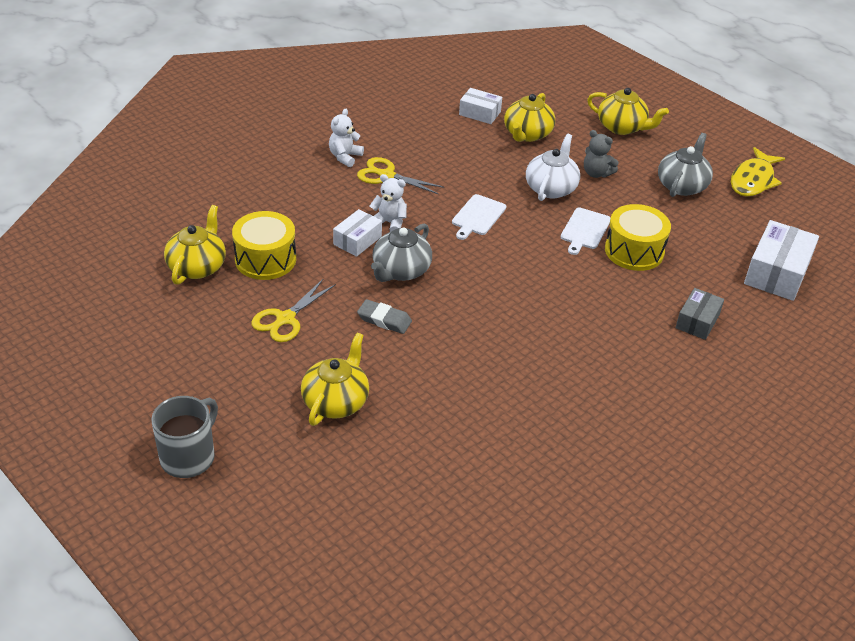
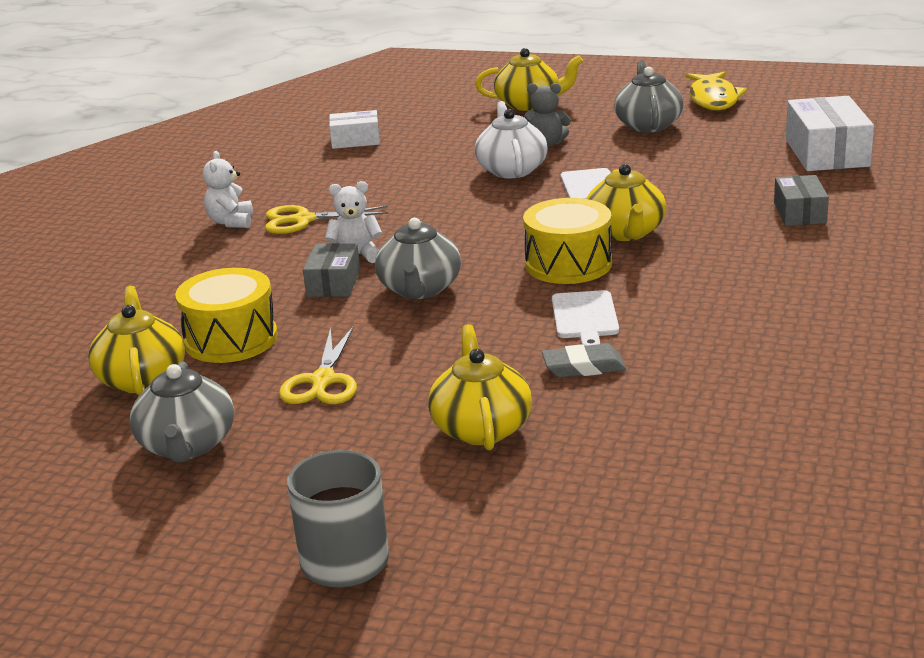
camera: 25 degrees left, 15 degrees down
white box [333,209,382,257] -> grey box [303,243,360,297]
grey eraser [357,299,412,334] -> grey eraser moved to [542,344,626,378]
white cutting board [452,194,506,240] -> white cutting board moved to [552,290,619,346]
yellow teapot [504,93,555,142] -> yellow teapot moved to [587,164,666,241]
yellow drum [605,204,671,271] -> yellow drum moved to [523,198,612,284]
none -> grey teapot [130,361,234,463]

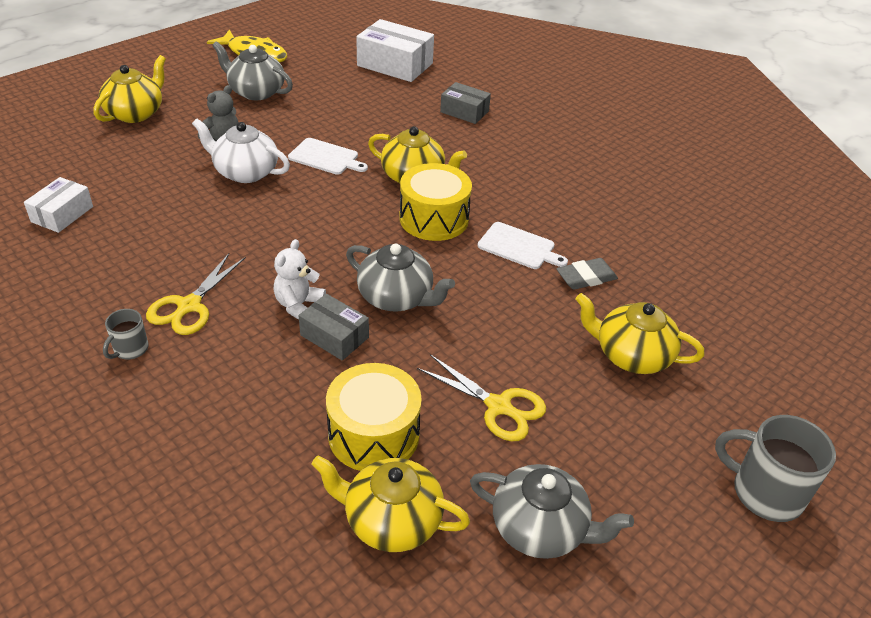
camera: 65 degrees left, 15 degrees up
white teddy bear [203,151,253,228] -> grey mug [103,309,149,359]
grey eraser [542,344,626,378] -> grey eraser turned 45 degrees clockwise [556,258,618,290]

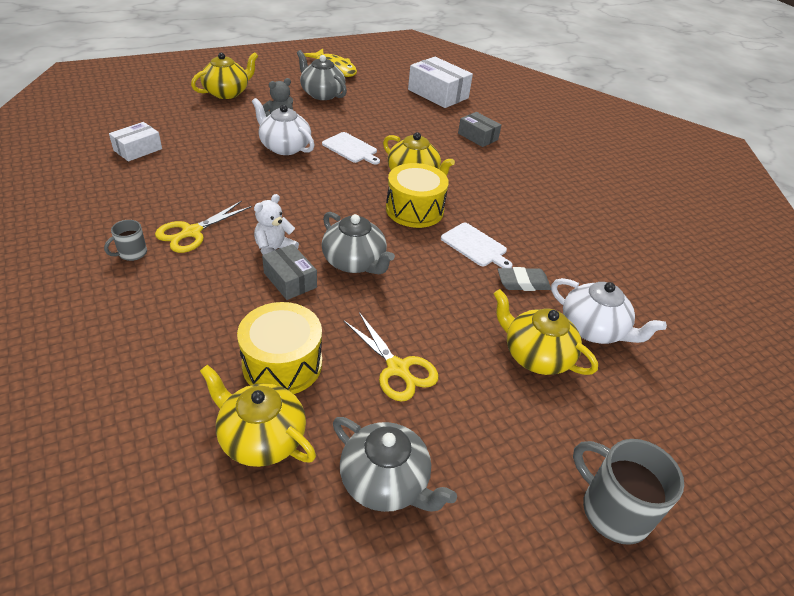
camera: 15 degrees right, 0 degrees up
none -> white teapot [551,278,667,344]

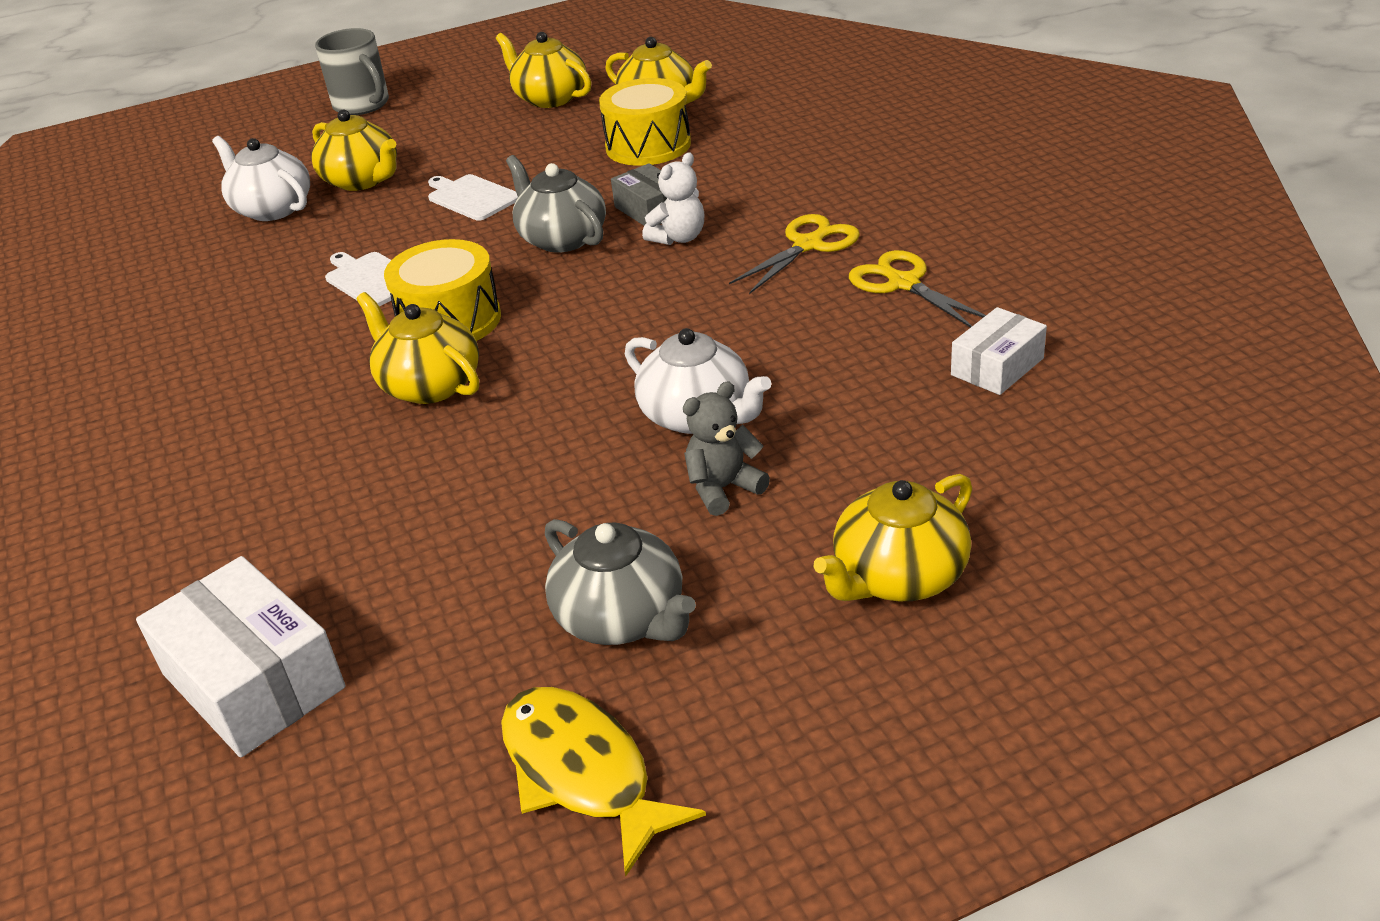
camera: 170 degrees left, 5 degrees down
grey mug [104,220,147,261] -> none
white cutting board [322,132,380,165] -> white cutting board moved to [428,174,518,221]
grey teapot [333,417,457,512] -> yellow teapot [496,32,591,108]
yellow scissors [344,312,439,402] -> yellow scissors moved to [849,250,986,328]
grey box [458,112,501,147] -> none
grey eraser [498,267,551,291] -> none

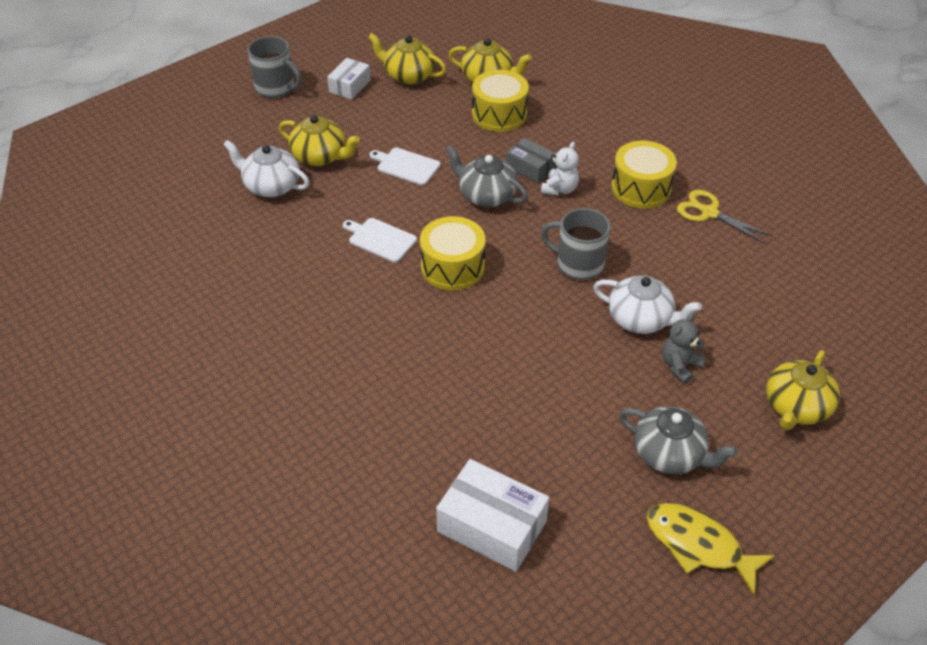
camera: 20 degrees left, 10 degrees up
yellow teapot [356,292,479,404] -> none
yellow scissors [729,214,860,294] -> yellow drum [611,141,677,208]
white box [951,307,1047,395] -> white box moved to [327,58,371,99]
none -> grey mug [541,208,611,280]

